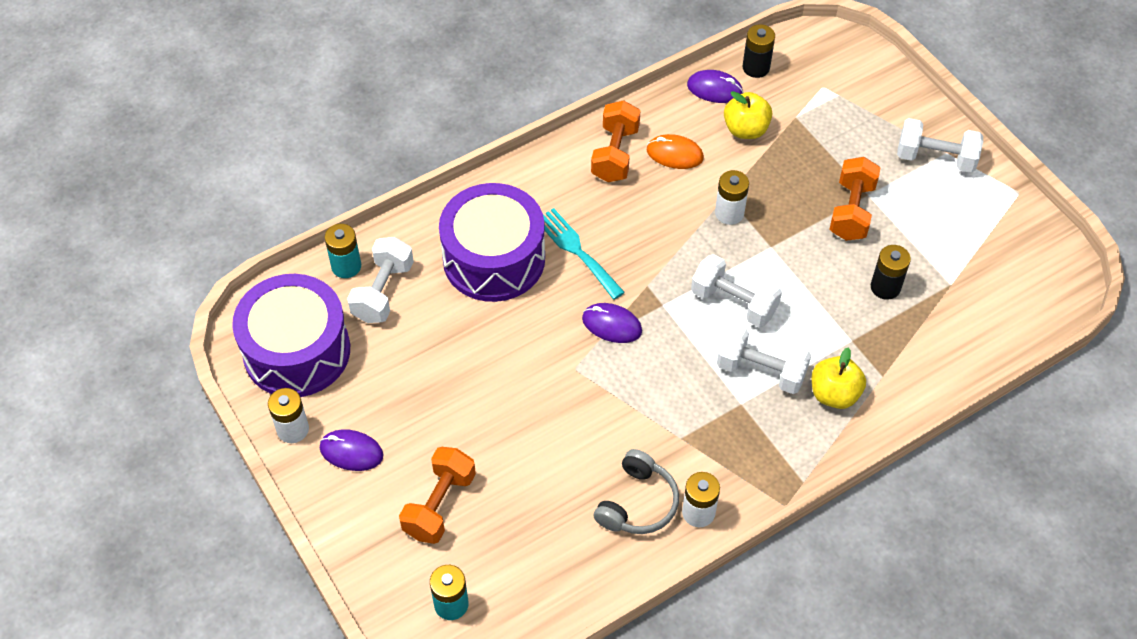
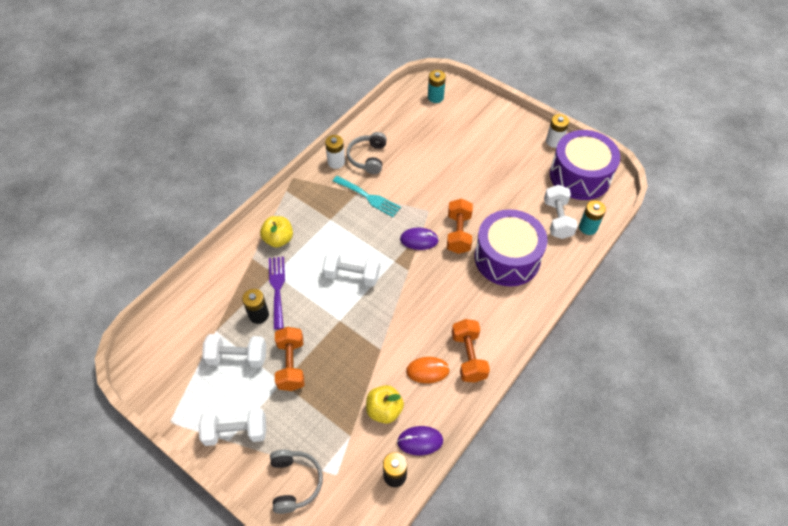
camera: 160 degrees right, 0 degrees up
purple mouse [320,429,384,471] -> none
orange dumbbell [399,447,476,544] -> orange dumbbell moved to [447,198,473,254]
turquoise fork [543,208,625,300] -> turquoise fork moved to [333,176,401,217]
white battery [715,170,749,225] -> none
white dumbbell [717,325,811,394] -> white dumbbell moved to [202,334,266,368]
none -> purple fork [269,257,285,330]
none -> grey headphones [270,450,323,514]

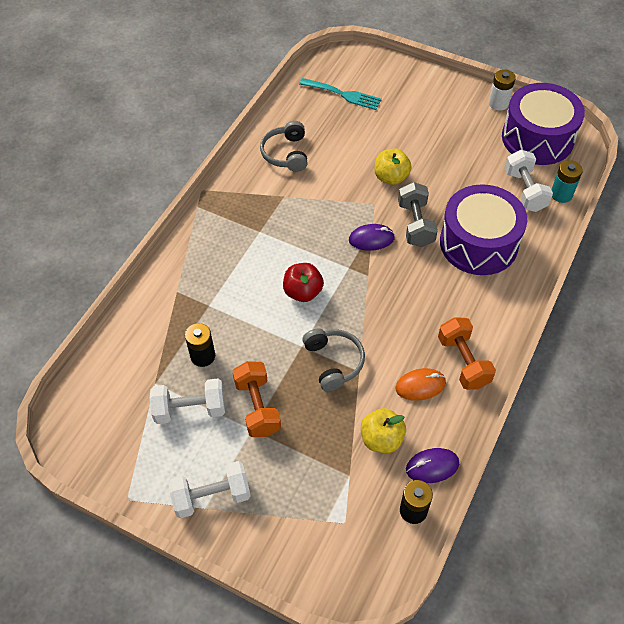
camera: 10 degrees left, 0 degrees up
yellow apple [260,216,293,248] -> yellow apple moved to [375,148,412,185]
purple fork [269,257,285,330] -> none
grey headphones [270,450,323,514] -> grey headphones moved to [303,328,365,391]
white dumbbell [322,250,380,287] -> red apple [283,263,324,302]
white battery [325,135,345,169] -> none
turquoise fork [333,176,401,217] -> turquoise fork moved to [299,78,382,110]
turquoise battery [428,70,446,103] -> none
orange dumbbell [447,198,473,254] -> grey dumbbell [398,182,438,247]

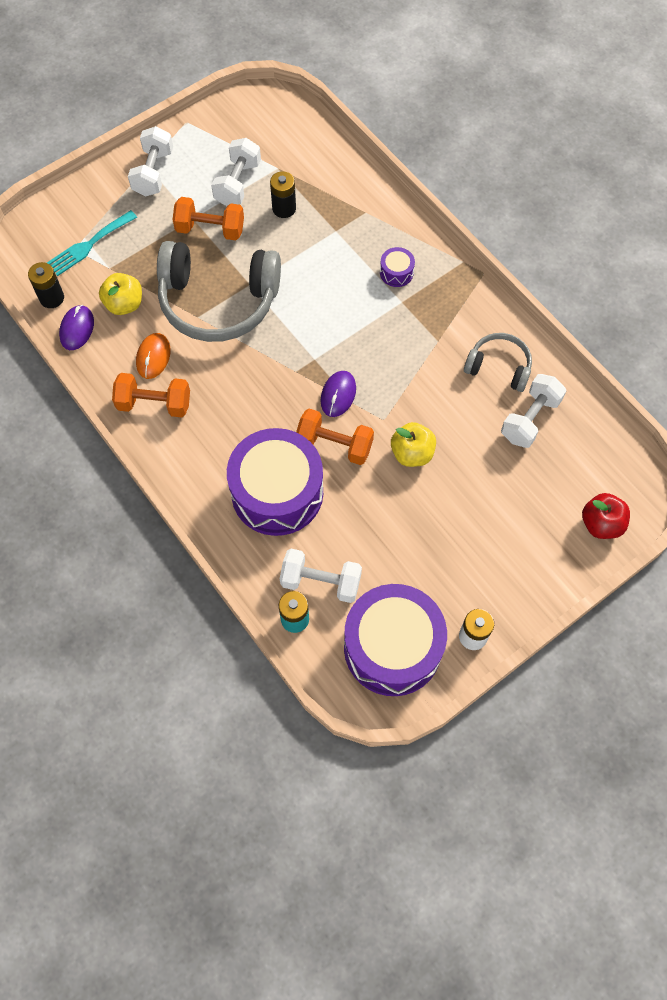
camera: 115 degrees right, 10 degrees up
red apple [283,263,324,302] -> red apple moved to [582,493,630,539]
turquoise fork [299,78,382,110] -> turquoise fork moved to [47,210,137,276]
grey headphones [303,328,365,391] -> grey headphones [157,241,281,342], size x1.92
grey dumbbell [398,182,438,247] -> orange dumbbell [296,409,374,465]
none -> purple drum [380,247,415,287]
none -> white dumbbell [501,374,566,448]

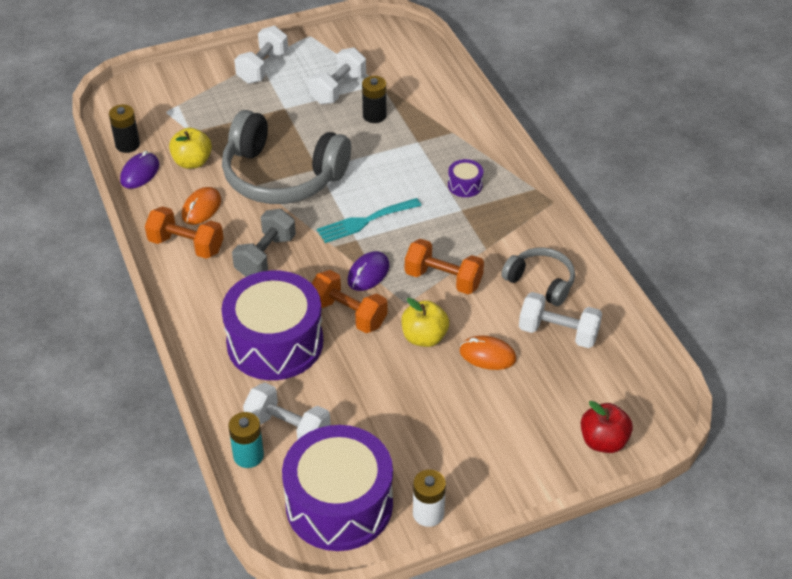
camera: 15 degrees right, 20 degrees down
turquoise fork [47,210,137,276] -> turquoise fork moved to [317,198,421,243]
orange dumbbell [173,197,244,240] -> orange dumbbell moved to [405,239,484,294]
white dumbbell [501,374,566,448] -> white dumbbell turned 60 degrees clockwise [519,292,602,348]
none -> grey dumbbell [232,209,296,277]
none -> orange mouse [460,336,516,370]

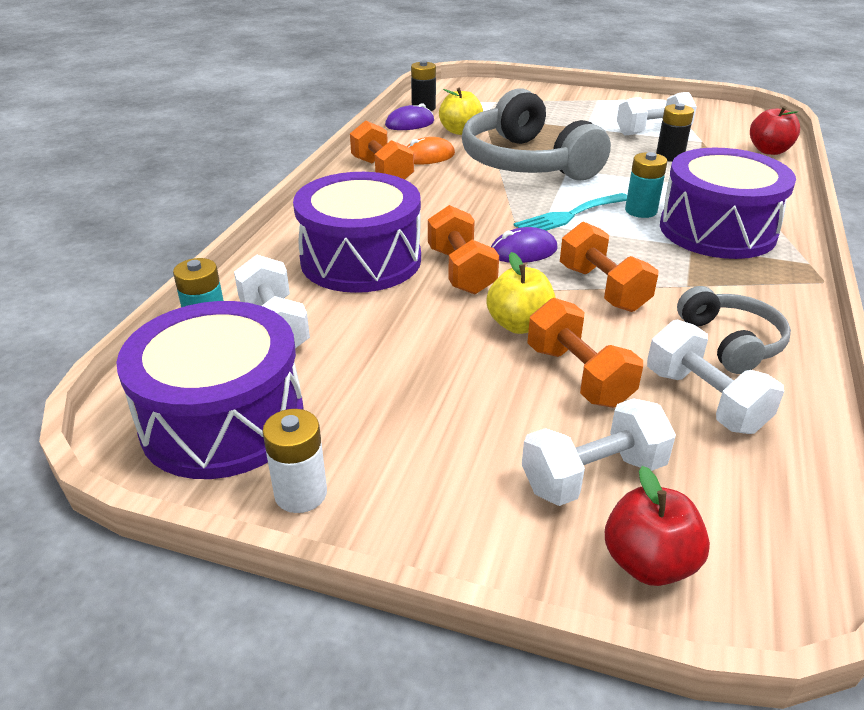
camera: 40 degrees right, 10 degrees down
grey dumbbell [232,209,296,277] -> none
white dumbbell [234,26,288,84] -> white dumbbell moved to [522,398,676,506]
turquoise fork [317,198,421,243] -> turquoise fork turned 45 degrees counterclockwise [514,193,627,231]
purple drum [448,159,483,197] -> purple drum [660,148,796,259], size x2.48
orange mouse [460,336,516,370] -> orange dumbbell [527,298,643,408]
none -> turquoise battery [625,152,667,218]
none -> red apple [750,106,800,155]

